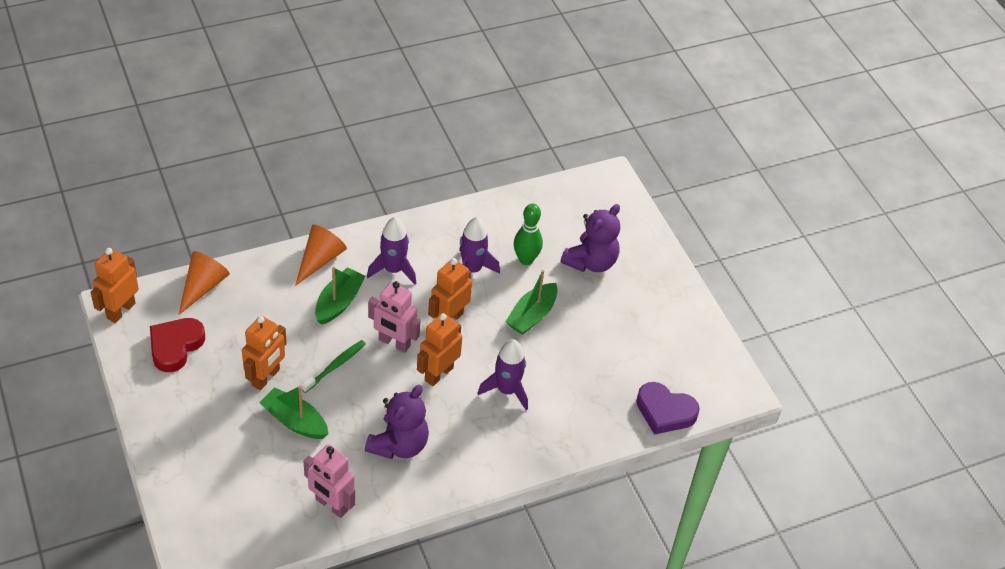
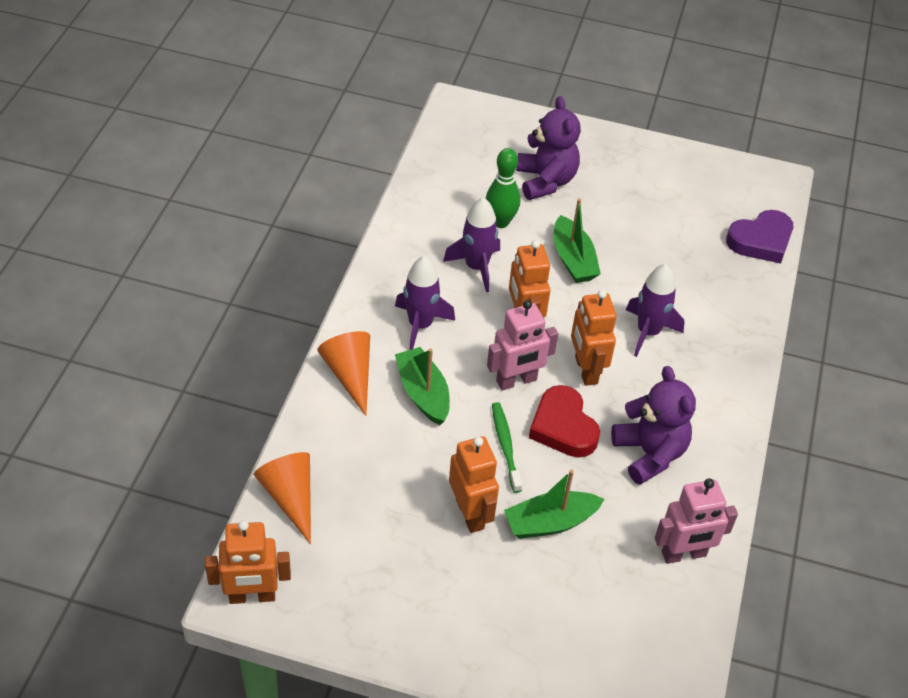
camera: 50 degrees left, 0 degrees up
orange robot [90,248,139,323] -> orange robot turned 75 degrees counterclockwise [205,520,291,604]
red heart [150,318,205,372] -> red heart moved to [529,385,600,457]

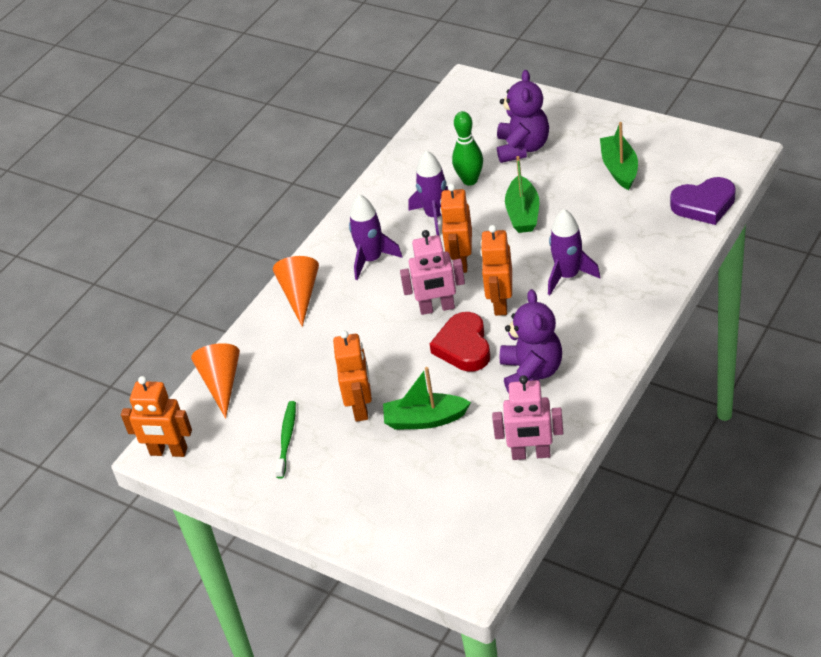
camera: 25 degrees right, 5 degrees down
green boat [395,347,450,425] -> green boat moved to [600,122,638,190]
green toothbrush [492,402,522,493] -> green toothbrush moved to [275,401,296,479]

